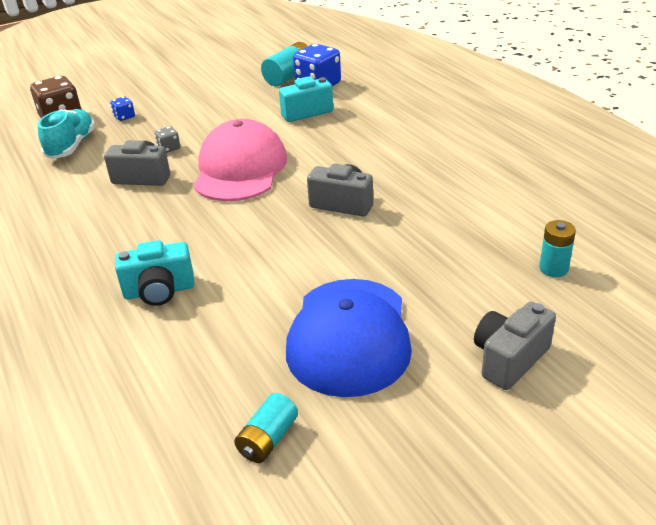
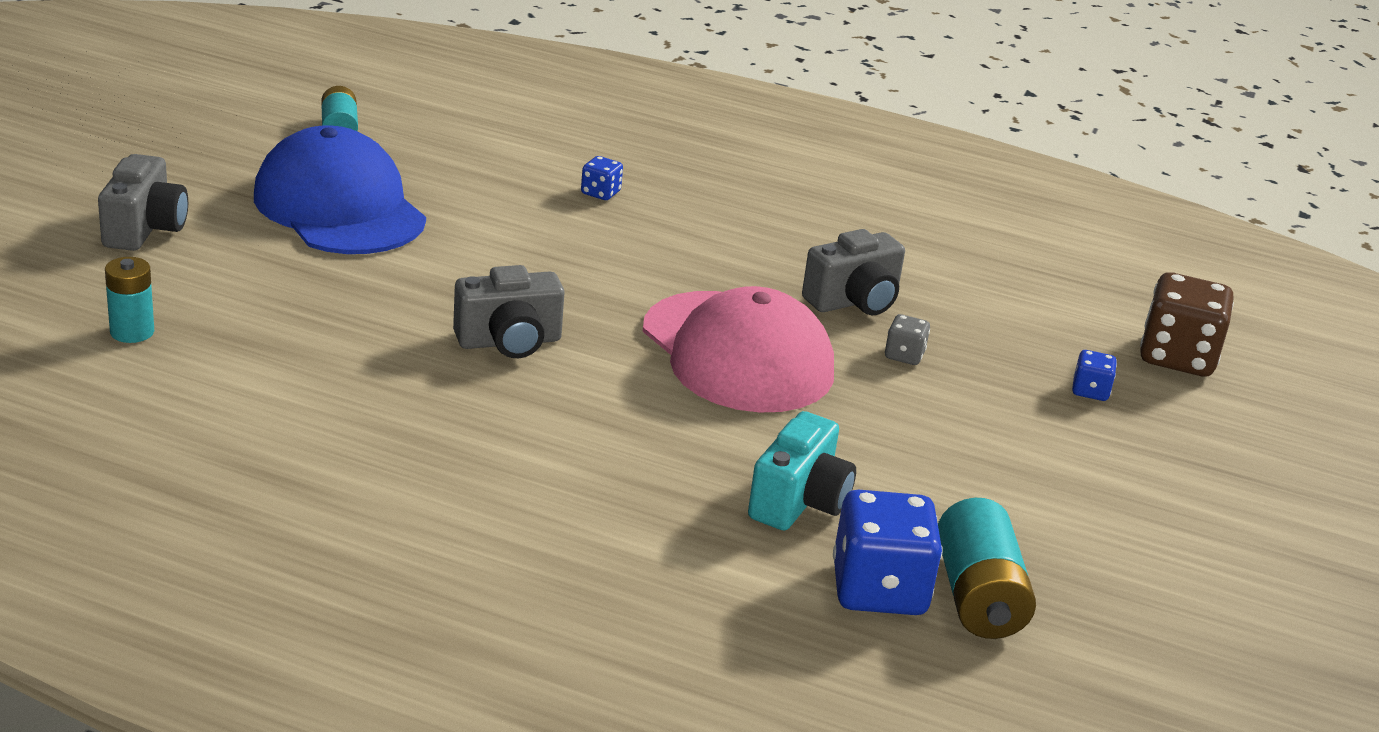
camera: 135 degrees right, 5 degrees down
turquoise shoe [38,109,95,159] -> none
turquoise camera [115,240,195,306] -> blue dice [581,156,623,200]

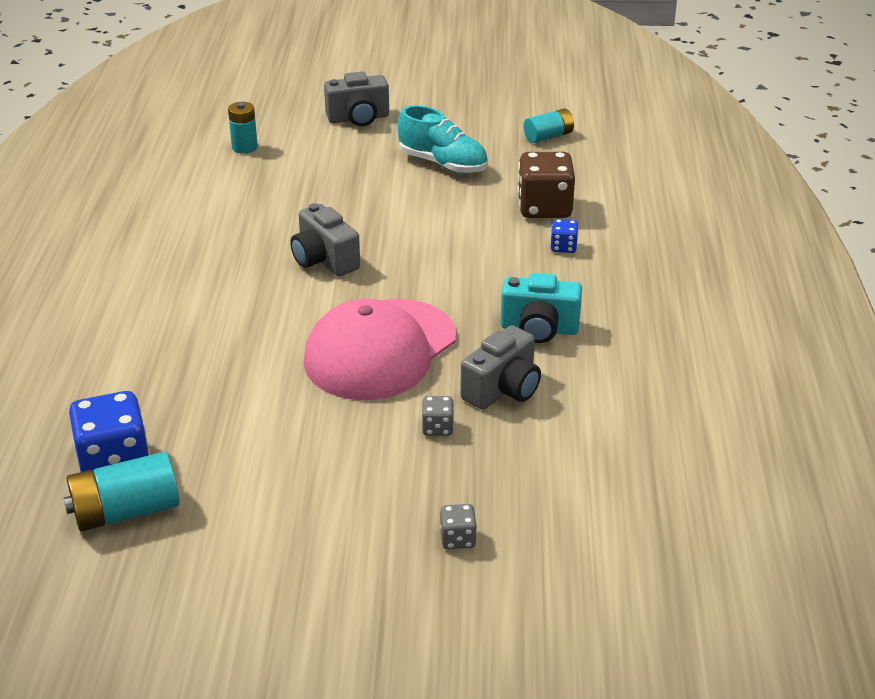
camera: 75 degrees right, 5 degrees up
blue cap [254,126,426,254] -> turquoise shoe [398,105,488,174]
turquoise camera [748,411,856,531] -> turquoise camera moved to [501,273,582,343]
grey camera [802,229,905,315] -> grey camera turned 90 degrees counterclockwise [460,325,541,410]
blue dice [1072,350,1117,401] -> grey dice [440,504,477,549]
brown dice [1140,272,1234,376] -> brown dice moved to [518,152,575,218]

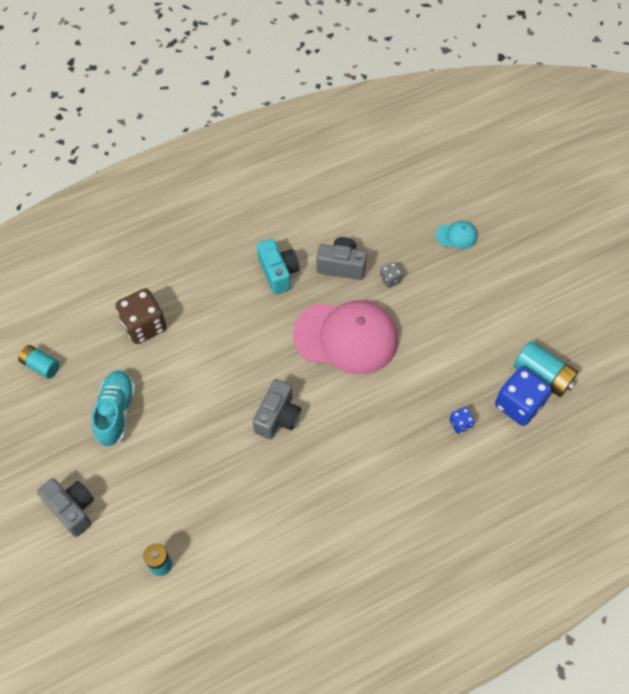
camera: 120 degrees left, 25 degrees up
grey dice [440,504,477,549] -> turquoise cap [436,221,477,249]
blue dice [550,219,579,253] -> blue dice moved to [449,407,475,434]

